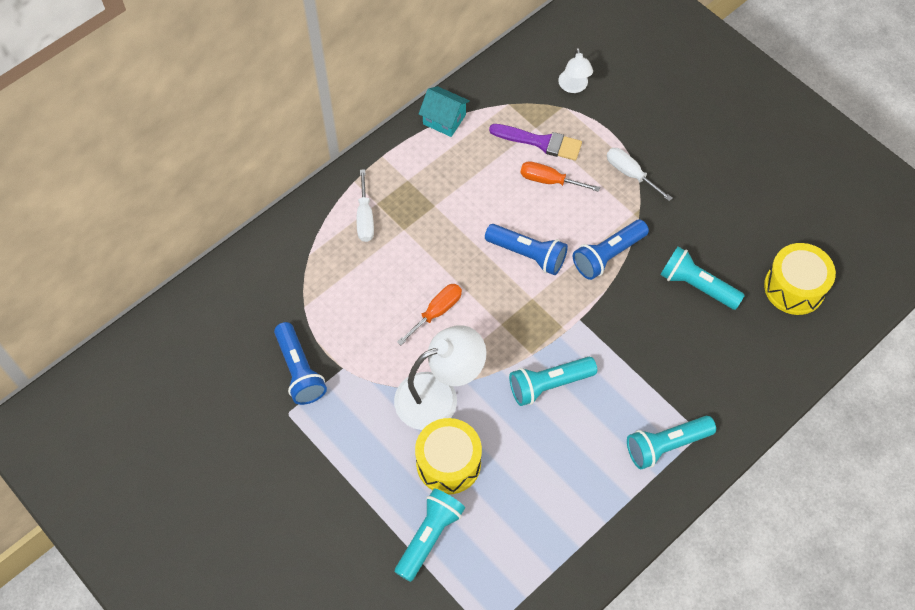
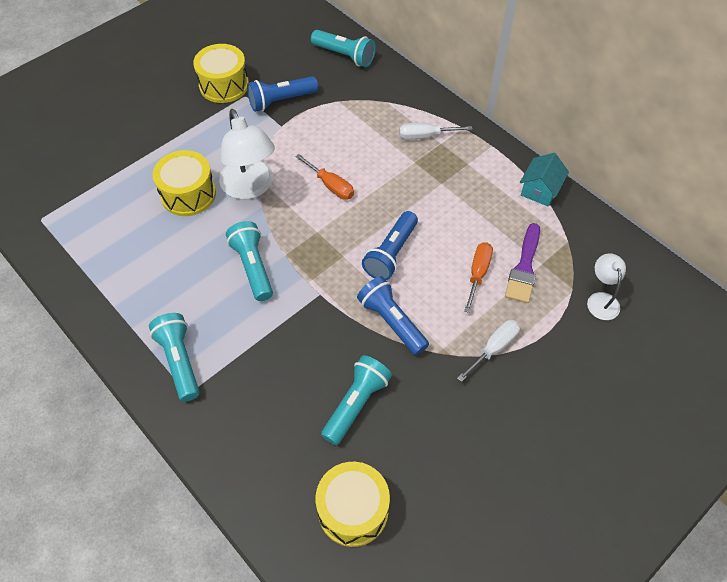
camera: 90 degrees right, 5 degrees down
turquoise flashlight [395,488,465,582] -> turquoise flashlight moved to [311,30,376,67]
white lamp [558,48,593,93] -> white lamp turned 90 degrees clockwise [587,253,626,320]
none -> yellow drum [193,44,249,103]

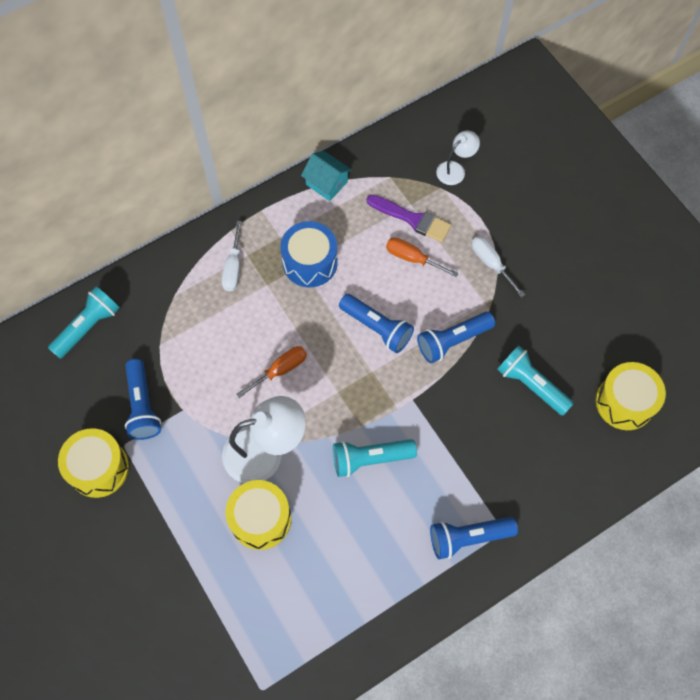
camera: 80 degrees left, 10 degrees up
turquoise flashlight [149,313,199,402] -> blue flashlight [430,517,518,559]
white lamp [587,253,626,320] -> white lamp turned 135 degrees clockwise [436,131,480,185]
none -> blue drum [280,221,338,287]

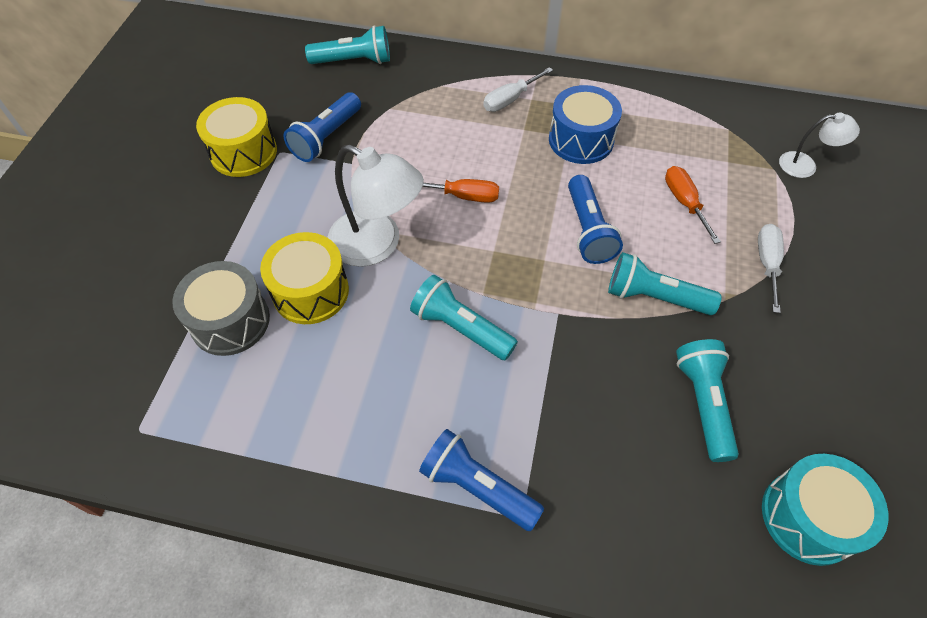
camera: 45 degrees right, 10 degrees down
turquoise house [301,151,352,201] -> none
purple brush [366,195,451,242] -> none
blue flashlight [417,312,495,363] -> turquoise flashlight [608,252,722,315]
yellow drum [596,362,666,430] -> turquoise drum [762,454,888,566]
none -> grey drum [172,261,270,356]

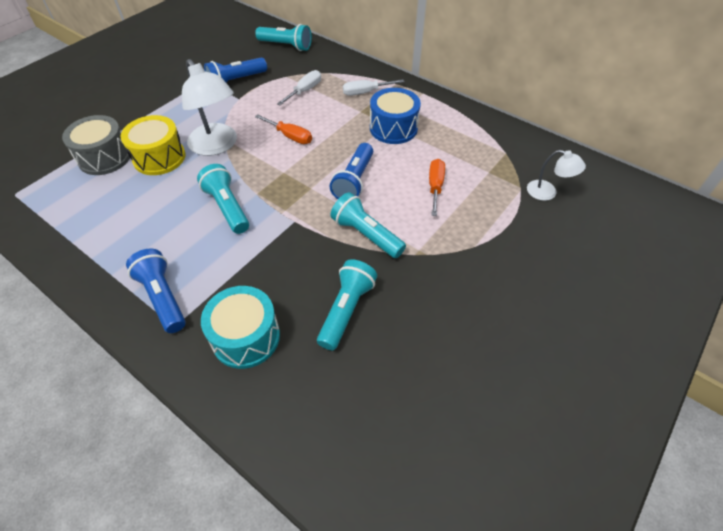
camera: 25 degrees right, 5 degrees down
yellow drum [196,97,277,177] -> none
white screwdriver [758,224,784,313] -> white screwdriver moved to [277,70,321,105]
turquoise drum [762,454,888,566] -> turquoise drum moved to [201,286,280,369]

